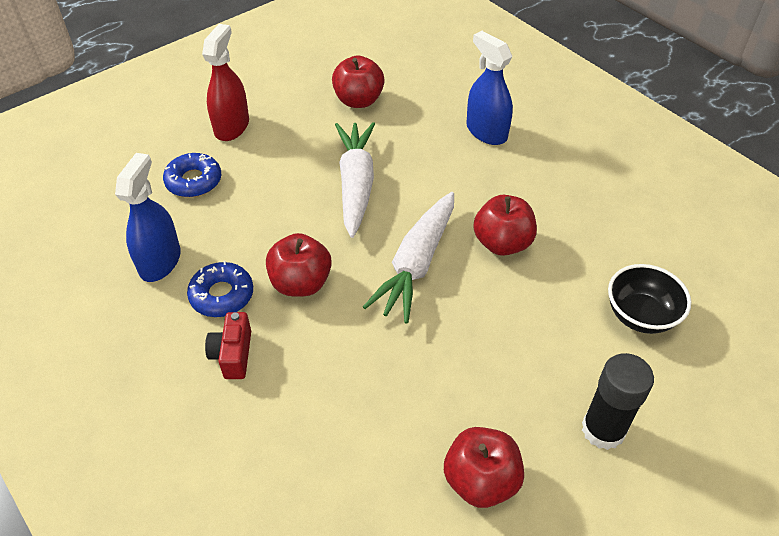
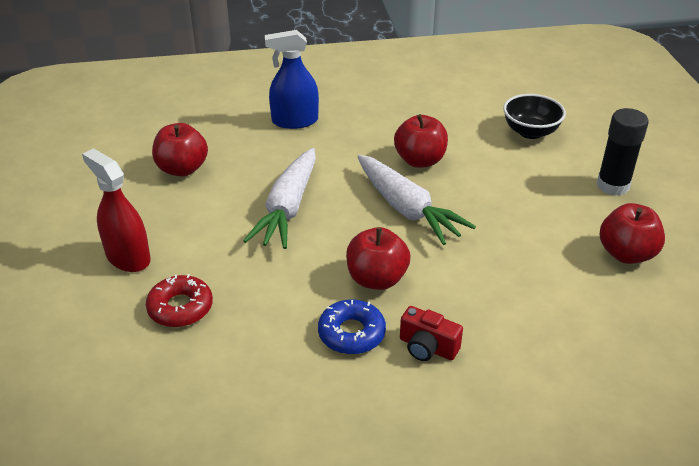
camera: 60 degrees left, 10 degrees down
blue spray bottle [115,153,181,282] -> none
blue donut [163,153,221,197] -> red donut [146,274,213,327]
white carrot [335,122,375,238] -> white carrot turned 105 degrees counterclockwise [243,148,316,249]

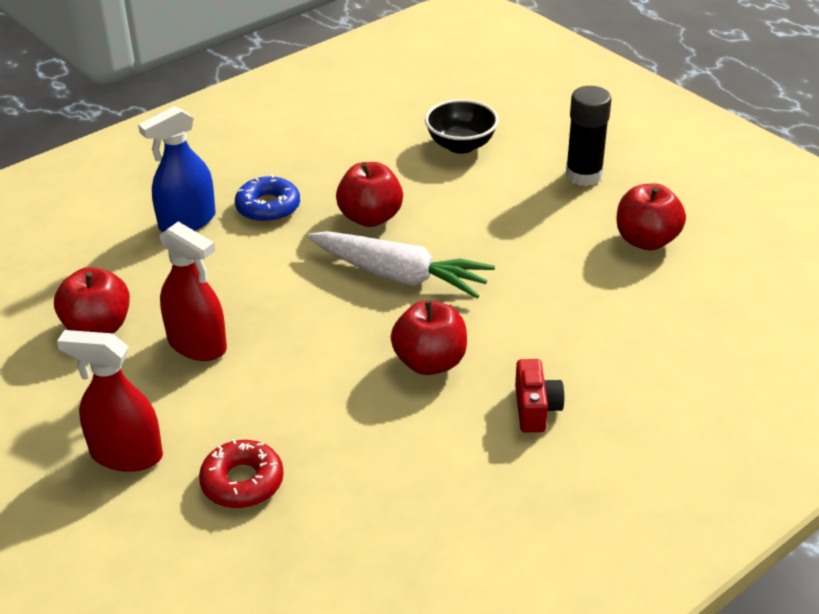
camera: 30 degrees left, 0 degrees up
white carrot [243,148,316,249] -> none
blue donut [318,300,386,354] -> blue donut moved to [235,174,300,223]
red camera [400,306,463,361] -> red camera turned 90 degrees counterclockwise [515,359,565,432]
none -> red spray bottle [159,222,227,361]

